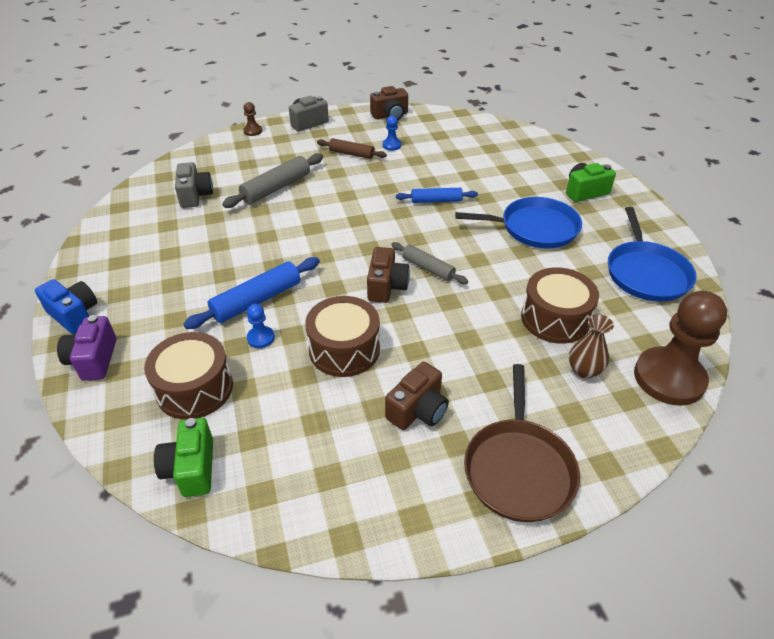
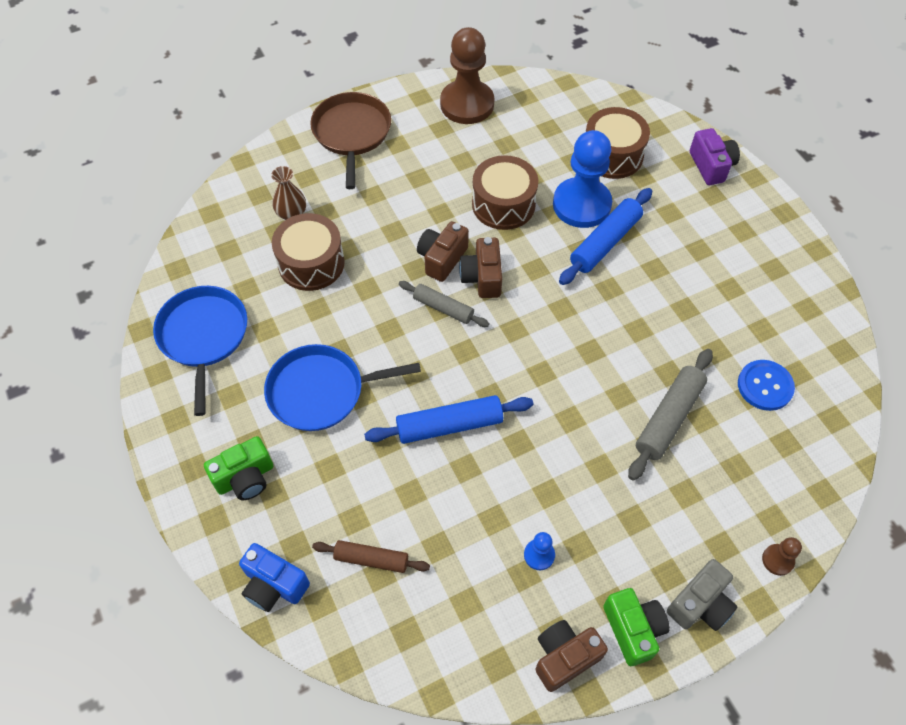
camera: 170 degrees right, 15 degrees up
blue camera [35,279,97,334] -> blue camera moved to [239,543,310,612]
green camera [154,418,213,497] -> green camera moved to [603,588,670,666]
grey camera [175,162,213,208] -> blue button [738,360,795,411]
blue pawn [247,304,275,348] -> blue pawn [553,130,612,228], size x2.35
brown rolling pin [317,138,387,159] -> brown rolling pin moved to [312,540,430,573]
brown camera [385,362,449,430] -> brown camera moved to [417,221,469,282]
blue rolling pin [396,188,478,203] -> blue rolling pin [364,395,533,444], size x1.55
brown pawn [634,291,727,406] -> brown pawn moved to [440,27,494,124]

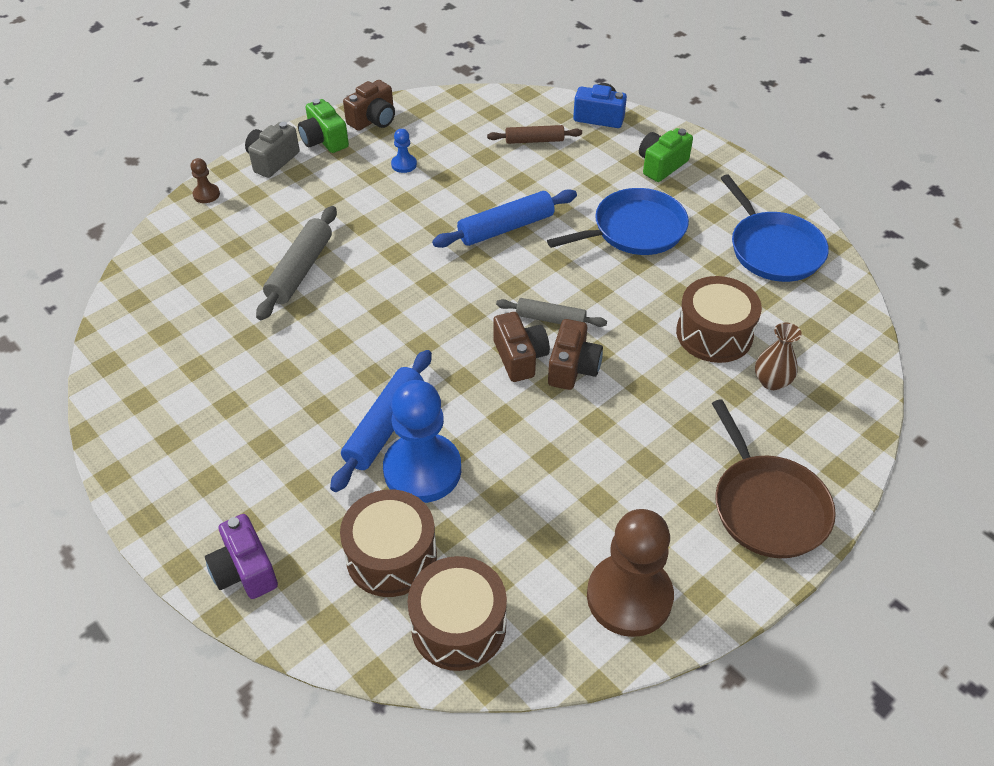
camera: 165 degrees right, 10 degrees down
brown drum [472,155,538,230] -> brown drum moved to [408,556,507,671]
blue button [738,360,795,411] -> none

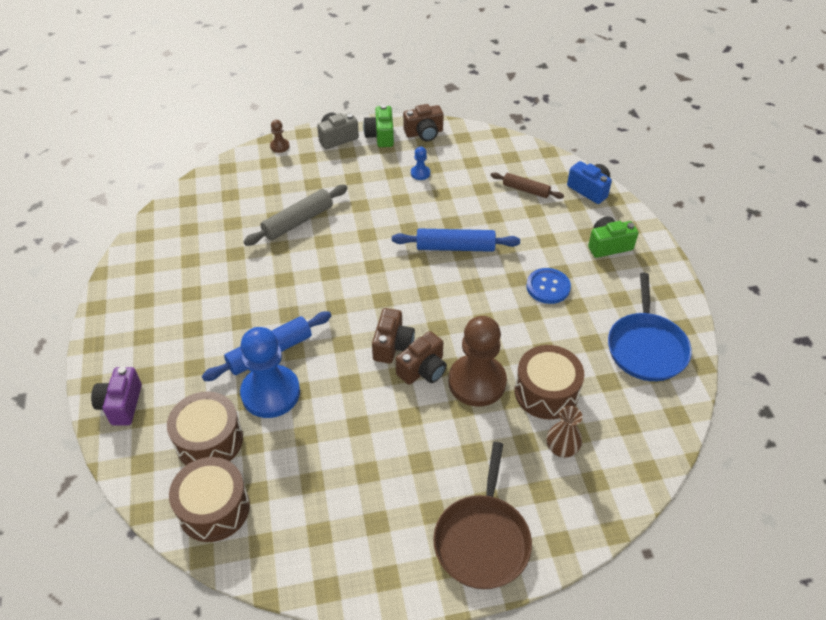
camera: 30 degrees right, 0 degrees up
grey rolling pin [496,298,607,327] -> none
blue pan [547,188,689,255] -> blue button [526,268,571,304]
brown pawn [587,509,674,637] -> brown pawn moved to [448,316,507,407]

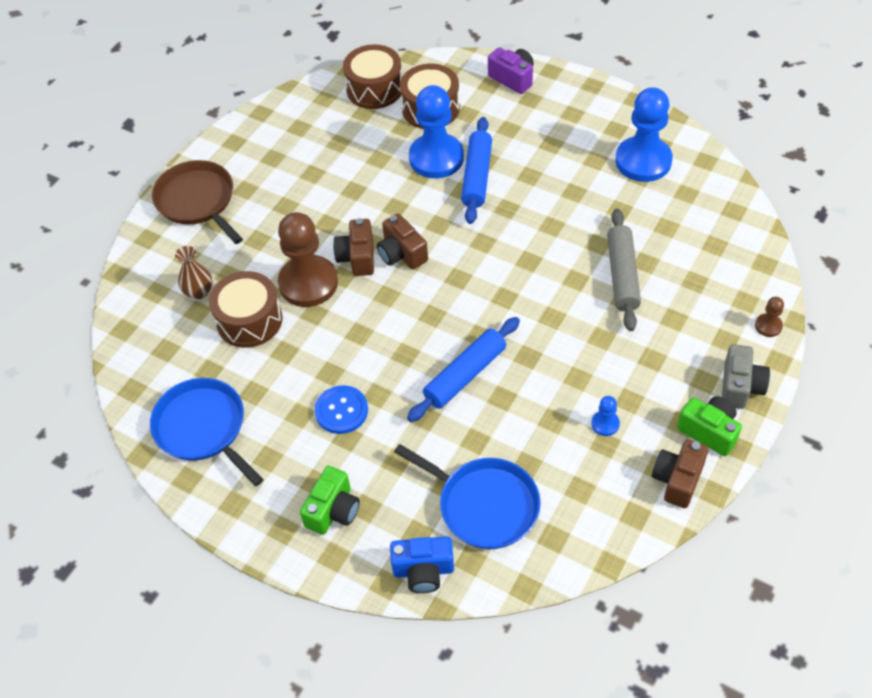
camera: 135 degrees right, 5 degrees up
brown rolling pin [491,172,564,199] -> blue pan [394,444,541,549]
none -> blue pawn [616,87,673,182]

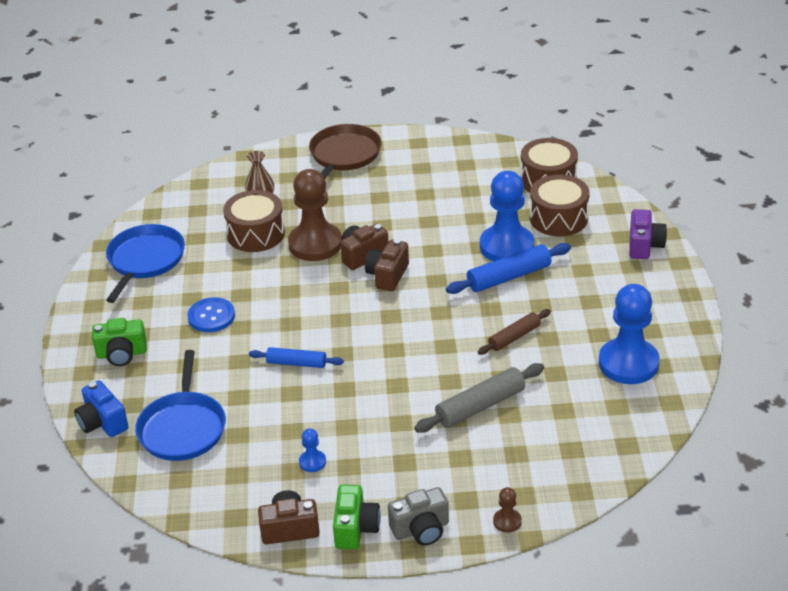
camera: 55 degrees right, 15 degrees down
blue rolling pin [407,317,520,422] -> blue rolling pin [249,347,344,368], size x0.65
none -> brown rolling pin [478,309,551,355]

